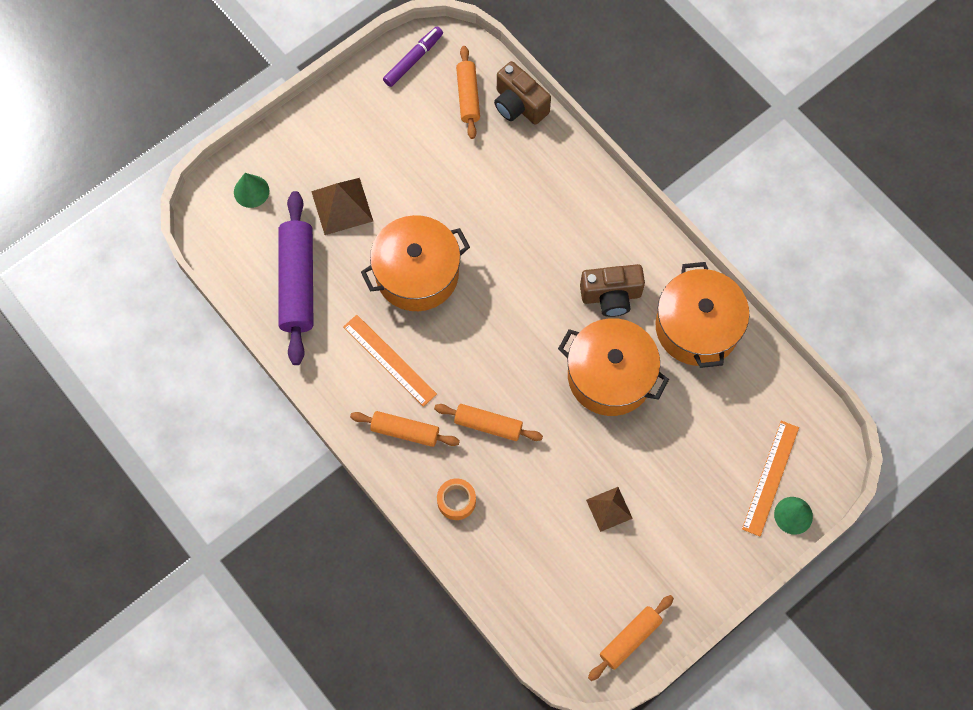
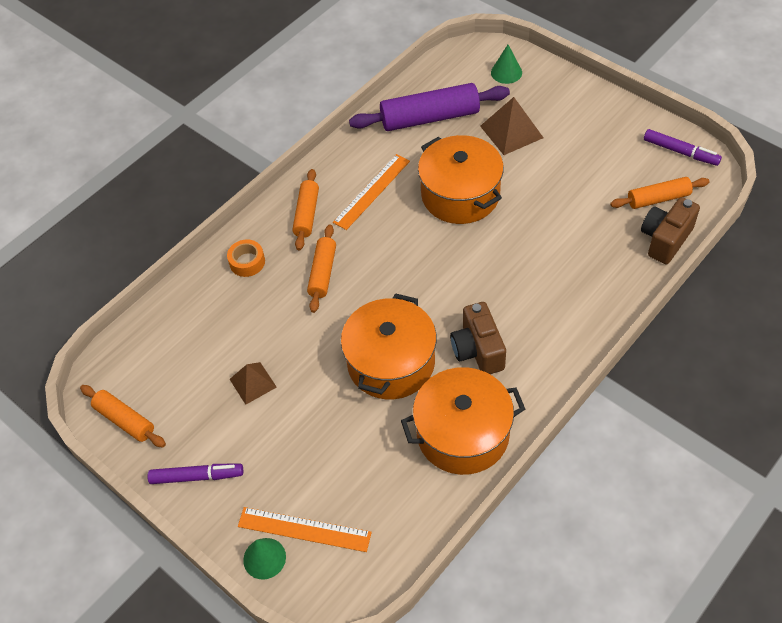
camera: 85 degrees right, 15 degrees down
none -> purple marker [147,464,243,484]

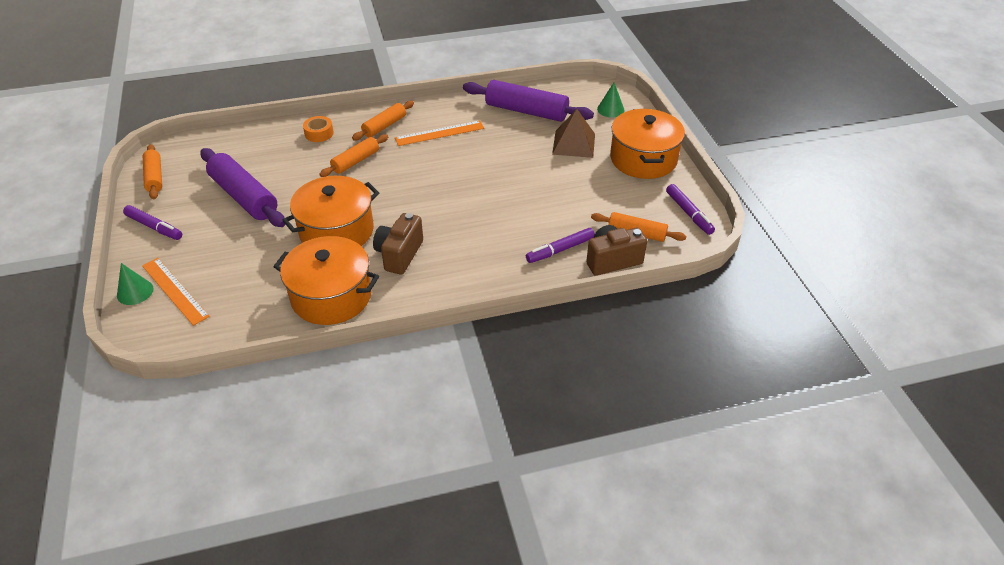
camera: 30 degrees right, 10 degrees down
brown pyramid [230,362,277,405] -> purple rolling pin [201,148,285,227]
orange pot [418,135,504,224] -> orange pot moved to [610,109,685,179]
none -> purple marker [526,228,595,263]

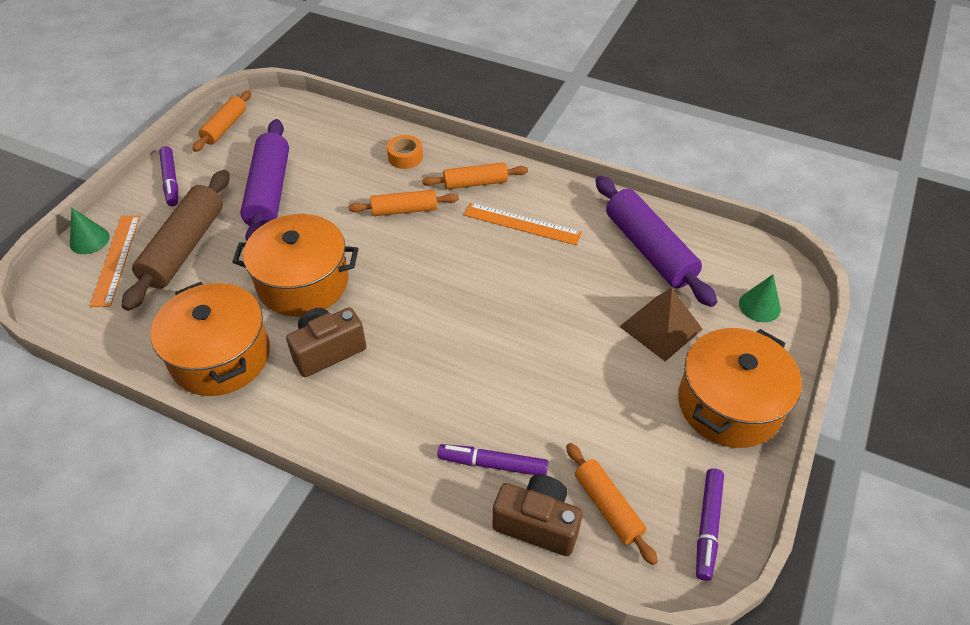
camera: 40 degrees right, 5 degrees up
none -> brown rolling pin [122,170,229,311]

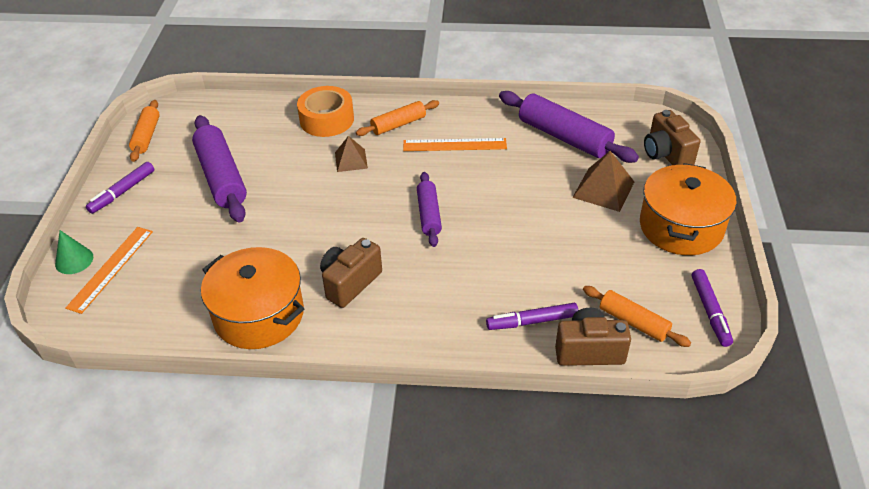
camera: 20 degrees left, 5 degrees down
orange ruler [90,215,140,307] -> orange ruler turned 45 degrees clockwise [66,227,153,314]
brown rolling pin [122,170,229,311] -> none
purple marker [159,146,178,206] -> purple marker turned 75 degrees clockwise [86,162,154,214]
orange pot [232,214,358,317] -> none
orange rolling pin [348,190,459,216] -> brown pyramid [335,136,368,172]
orange tape [387,135,423,169] -> orange tape [297,86,354,137], size x1.71
green cone [739,275,781,322] -> brown camera [644,110,700,165]
none -> purple rolling pin [417,172,442,247]

